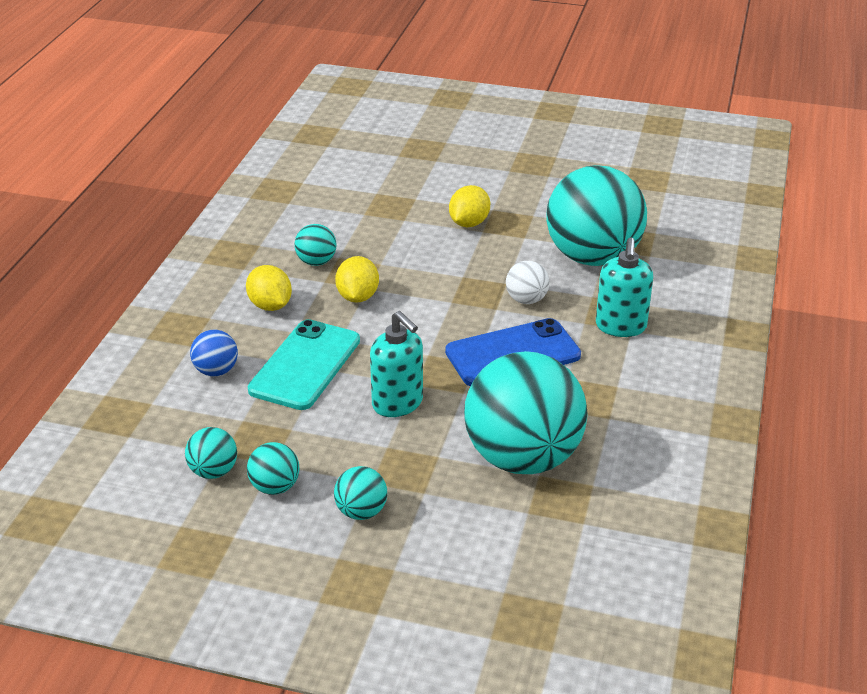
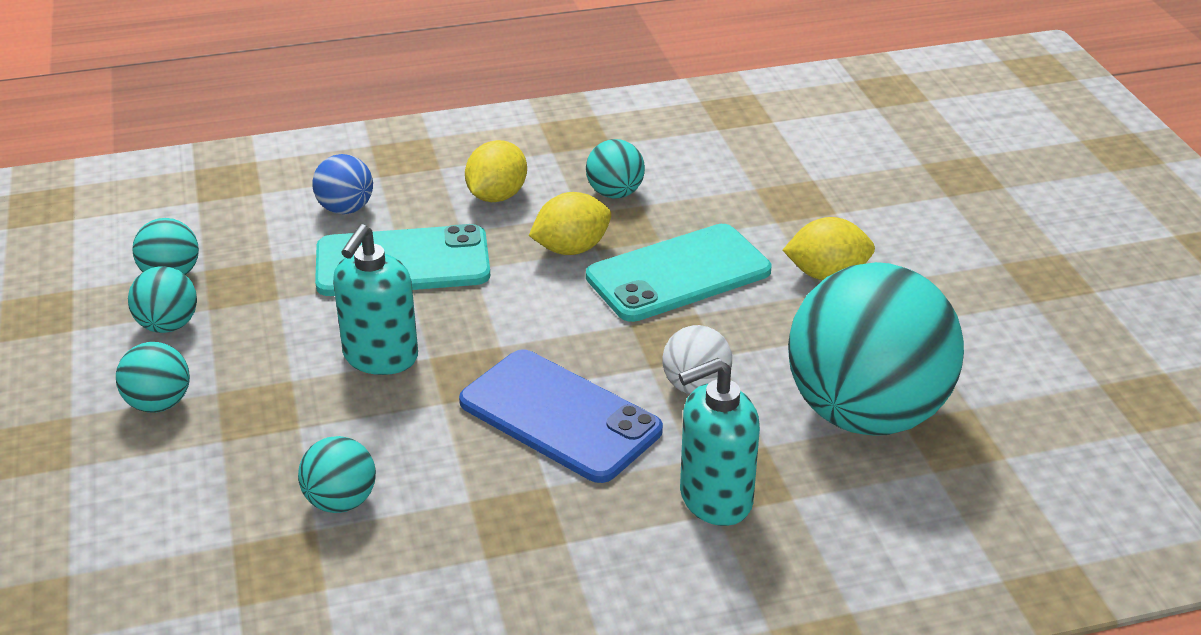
camera: 60 degrees right, 0 degrees up
turquoise ball [464,351,588,474] -> turquoise ball [298,436,376,513], size x0.42
none -> turquoise phone [586,224,771,322]

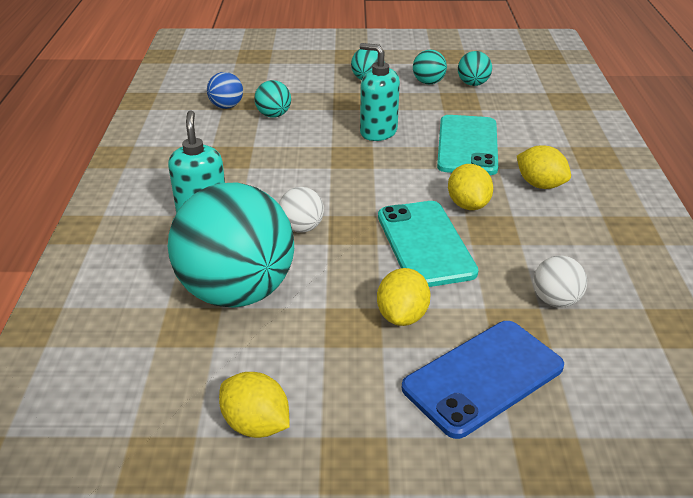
camera: 105 degrees right, 0 degrees up
blue ball [312,154,373,214] -> blue ball moved to [207,72,243,109]
blue phone [459,349,663,483] -> blue phone moved to [402,321,564,439]
turquoise ball [586,139,645,199] -> none
none -> yellow lemon [219,372,290,438]
none -> white ball [533,256,587,307]

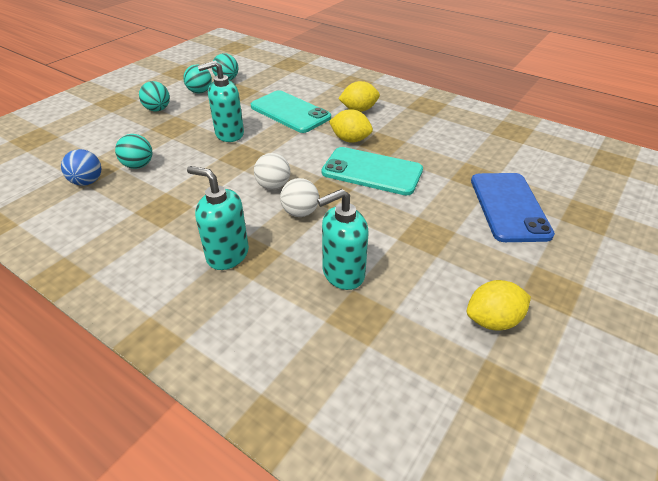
camera: 55 degrees left, 5 degrees up
turquoise ball [168,182,294,308] -> turquoise soap dispenser [317,189,369,290]
yellow lemon [377,268,431,326] -> none
white ball [533,256,587,307] -> white ball moved to [254,153,291,190]

